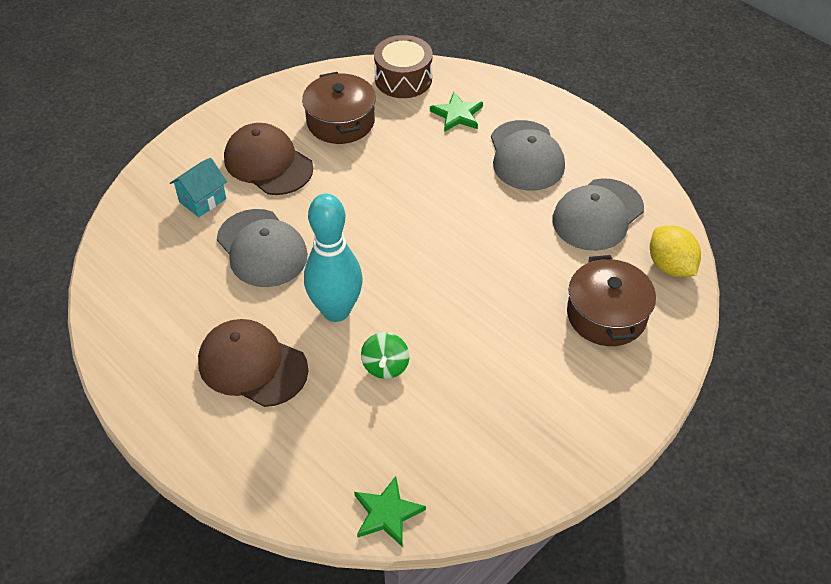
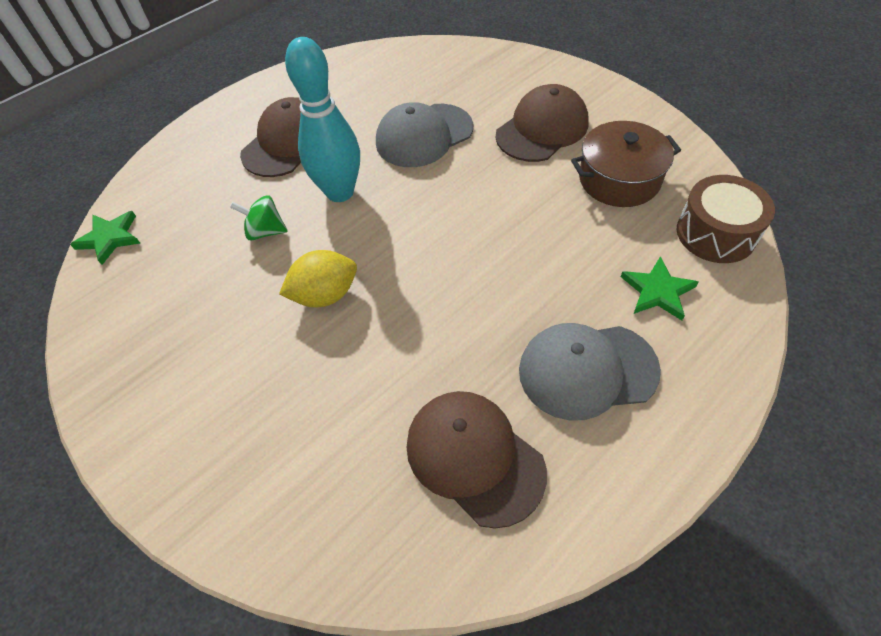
camera: 95 degrees right, 5 degrees up
turquoise house [170,158,227,217] -> none
grey cap [552,178,644,251] -> brown cap [407,391,547,529]
brown pot [567,255,656,346] -> none
yellow lemon [650,226,701,277] -> yellow lemon moved to [279,250,357,307]

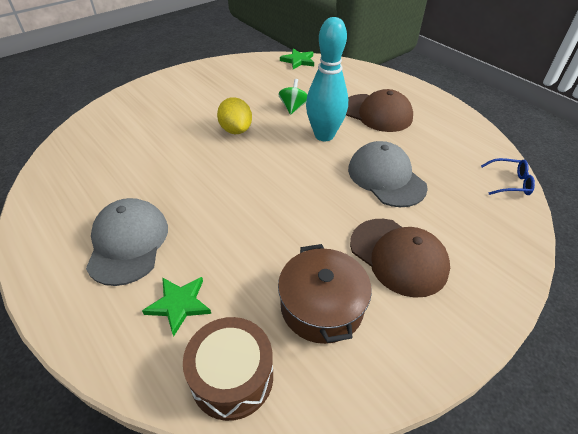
camera: 90 degrees right, 10 degrees down
brown cap [407,391,547,529] -> none
none -> blue glasses [481,158,535,195]

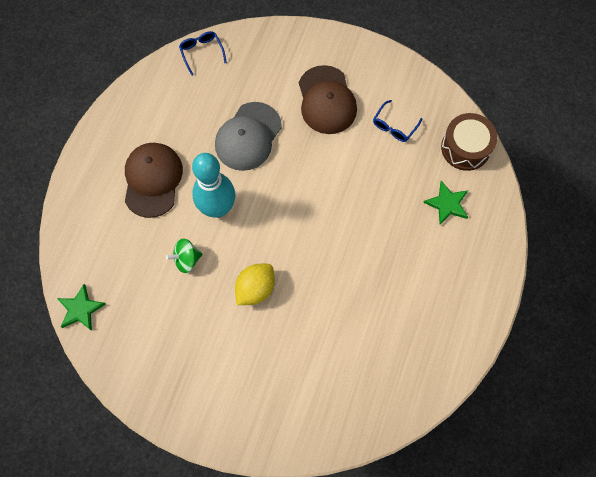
camera: 120 degrees left, 25 degrees up
grey cap [86,198,168,286] -> none
brown pot [278,244,372,344] -> blue glasses [373,100,422,142]
brown cap [350,219,450,298] -> brown cap turned 150 degrees clockwise [299,65,357,134]

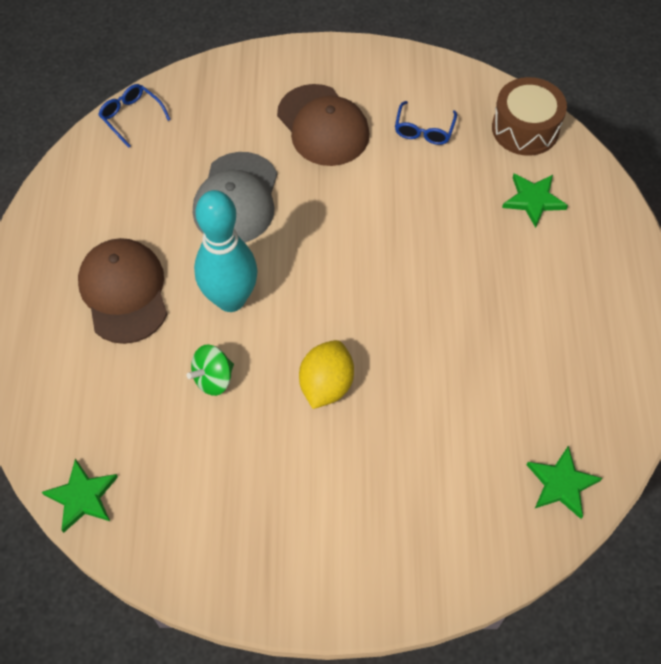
camera: 20 degrees left, 10 degrees down
none -> green star [527,446,602,519]

